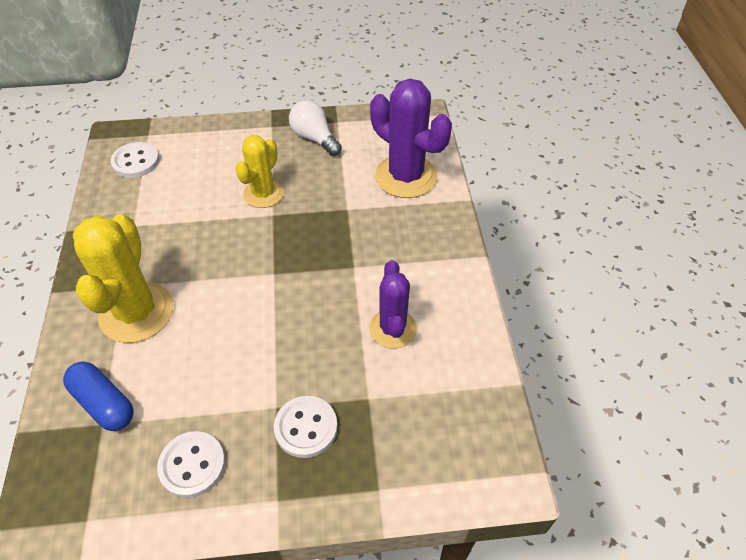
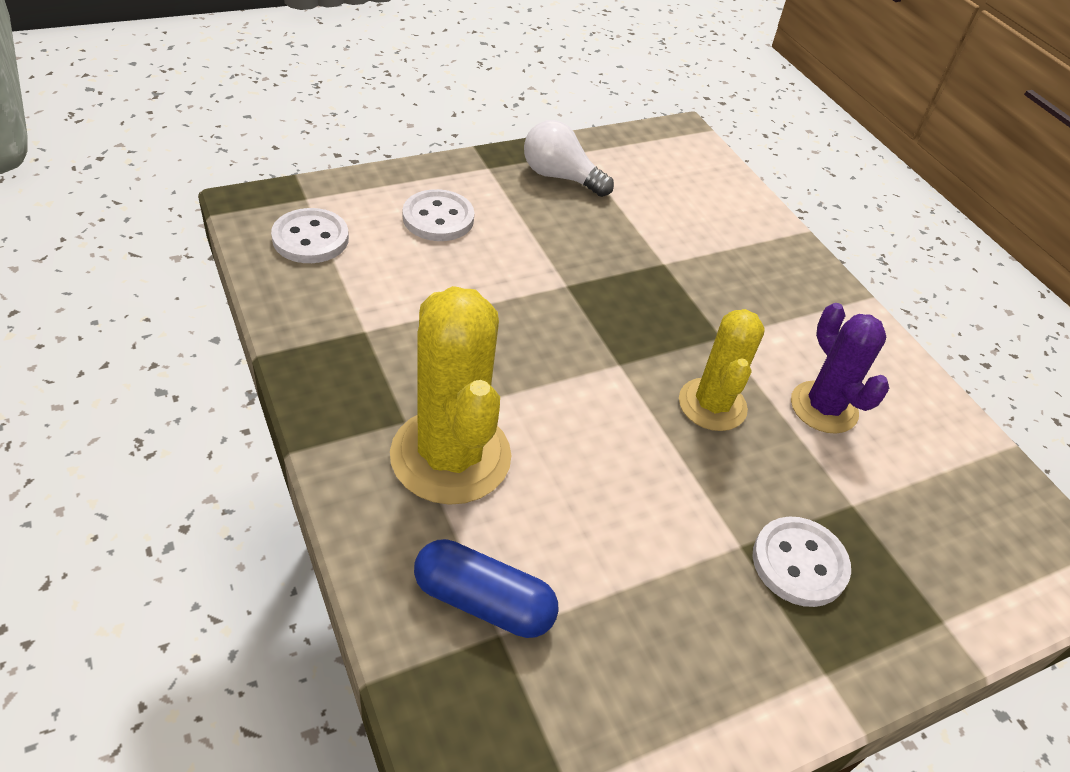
camera: 25 degrees left, 5 degrees down
white button [157,431,225,498] -> white button moved to [403,189,474,241]
yellow cactus [235,135,284,208] -> yellow cactus moved to [679,309,765,431]
purple cactus [370,79,452,198] -> none

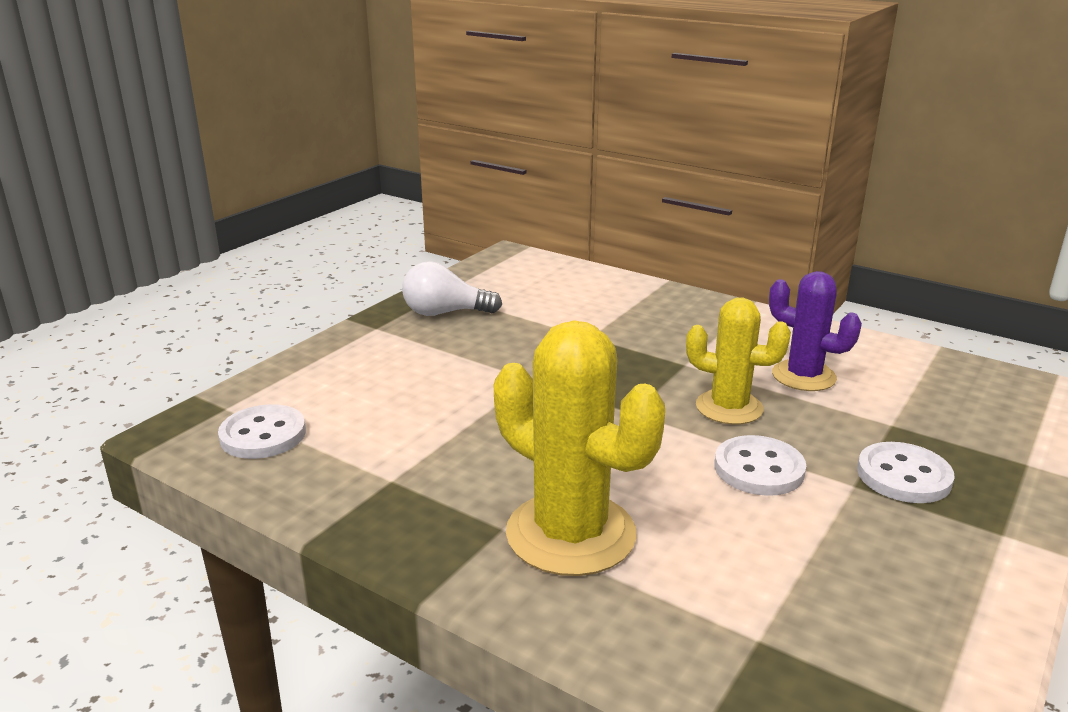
camera: 25 degrees left, 20 degrees down
white button [403,189,474,241] -> white button moved to [714,435,806,496]
blue capsule [414,539,559,638] -> none
yellow cactus [679,309,765,431] -> yellow cactus turned 45 degrees counterclockwise [686,298,791,425]

